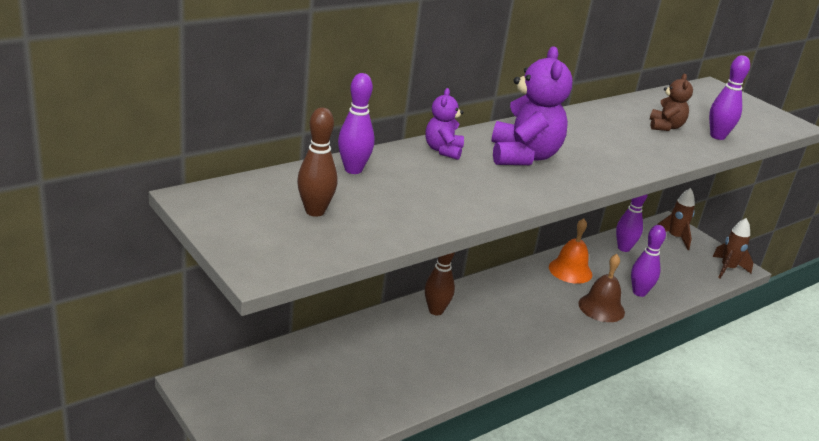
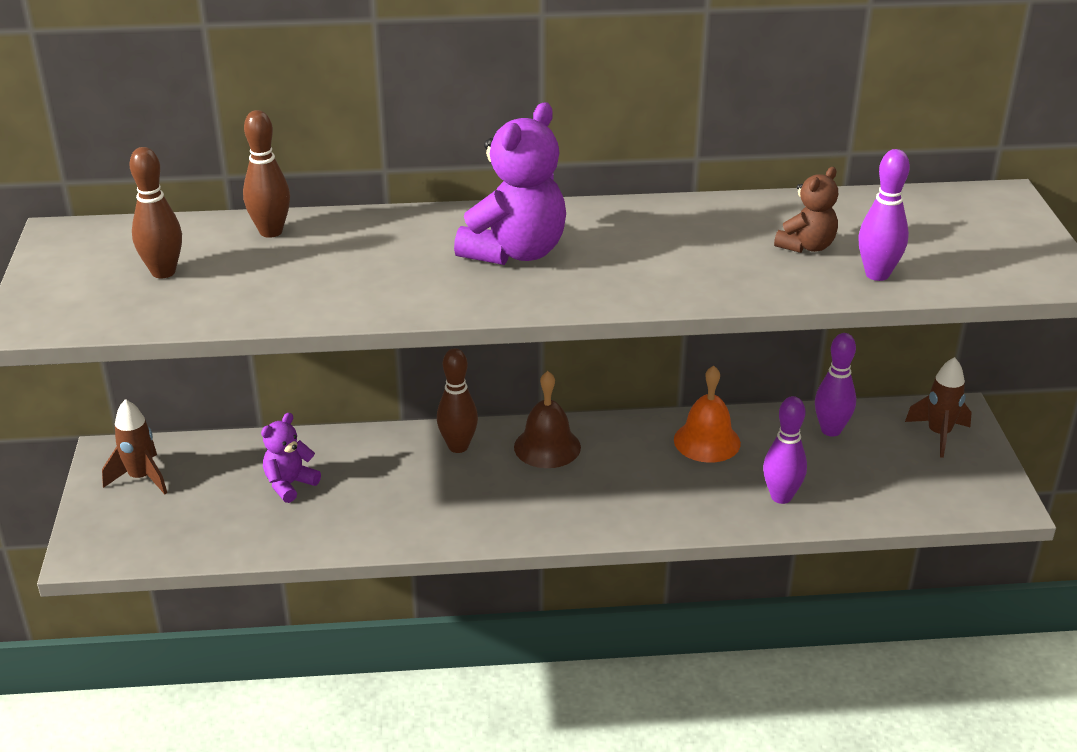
camera: 35 degrees right, 5 degrees up
purple bowling pin [338,73,375,174] -> brown bowling pin [243,110,290,238]
purple teddy bear [426,88,464,160] -> purple teddy bear moved to [261,413,321,503]
brown bell [578,254,625,322] -> brown bell moved to [514,371,581,468]
brown rocket [712,218,753,278] -> brown rocket moved to [102,399,167,494]

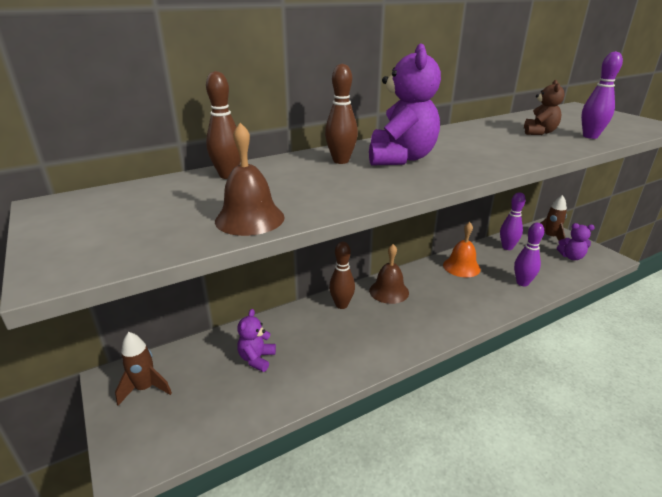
camera: 25 degrees left, 5 degrees down
brown bowling pin [129,147,182,278] -> brown bowling pin moved to [325,64,358,164]
none -> brown bell [215,123,284,236]
none -> purple teddy bear [557,223,595,260]

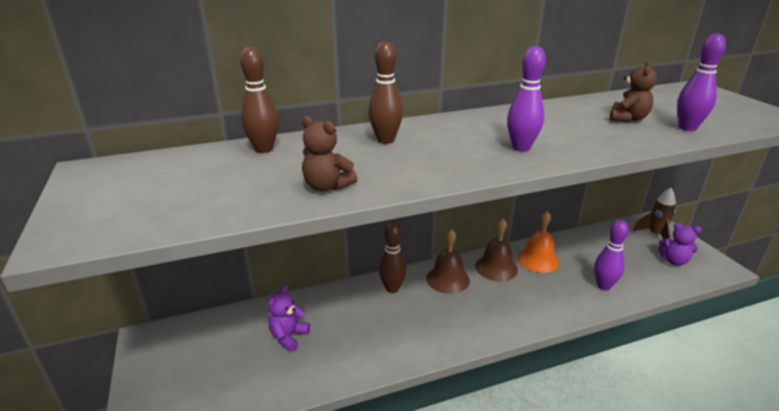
camera: 10 degrees right, 0 degrees up
brown rocket [115,332,172,406] -> none
brown bell [215,123,284,236] -> brown bell moved to [475,219,518,281]
purple teddy bear [369,43,441,166] -> none
purple bowling pin [500,192,526,250] -> purple bowling pin moved to [507,46,546,152]
none -> brown teddy bear [301,116,358,192]

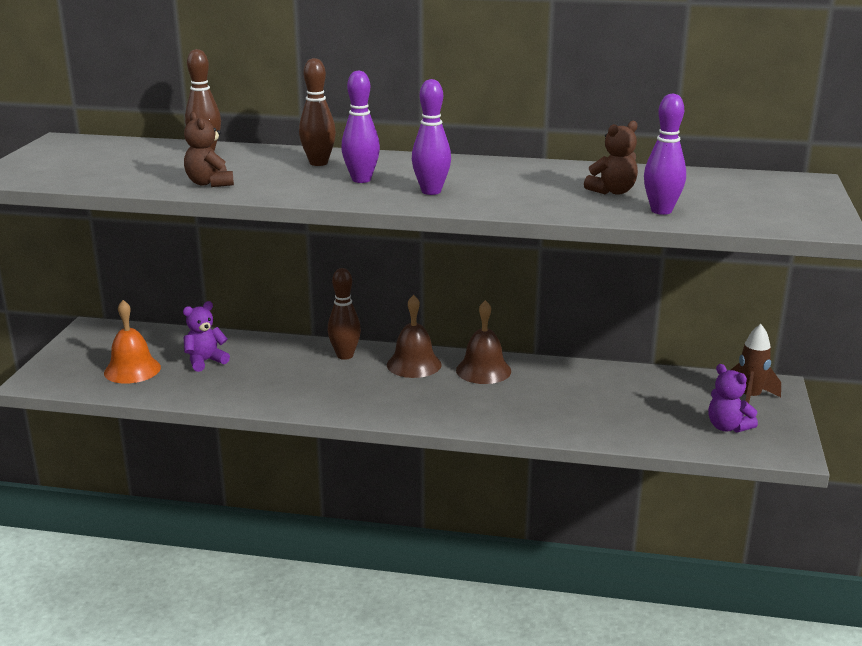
camera: 30 degrees right, 5 degrees down
orange bell [517,211,559,273] -> orange bell moved to [104,300,161,384]
purple bowling pin [594,220,629,290] -> purple bowling pin moved to [341,70,380,183]

